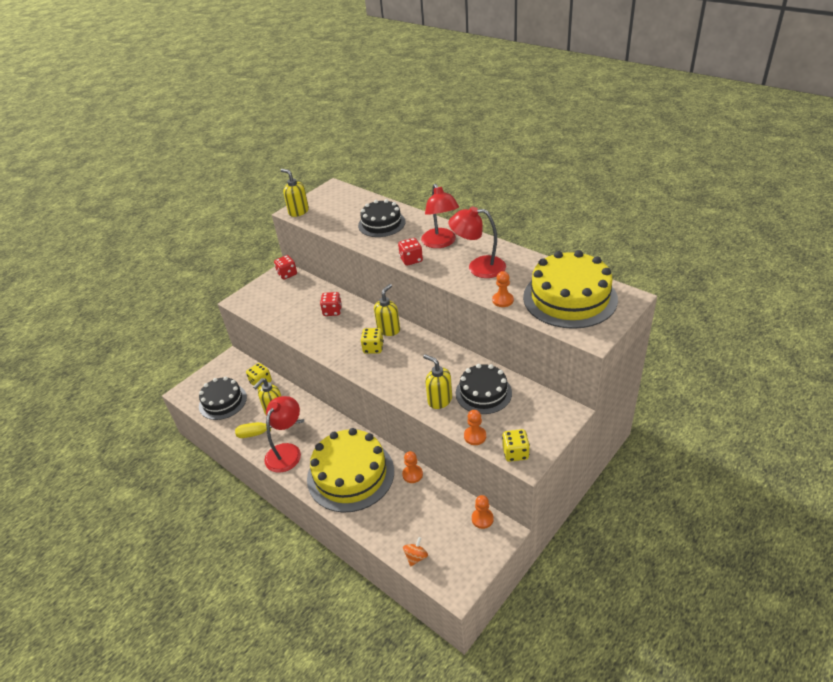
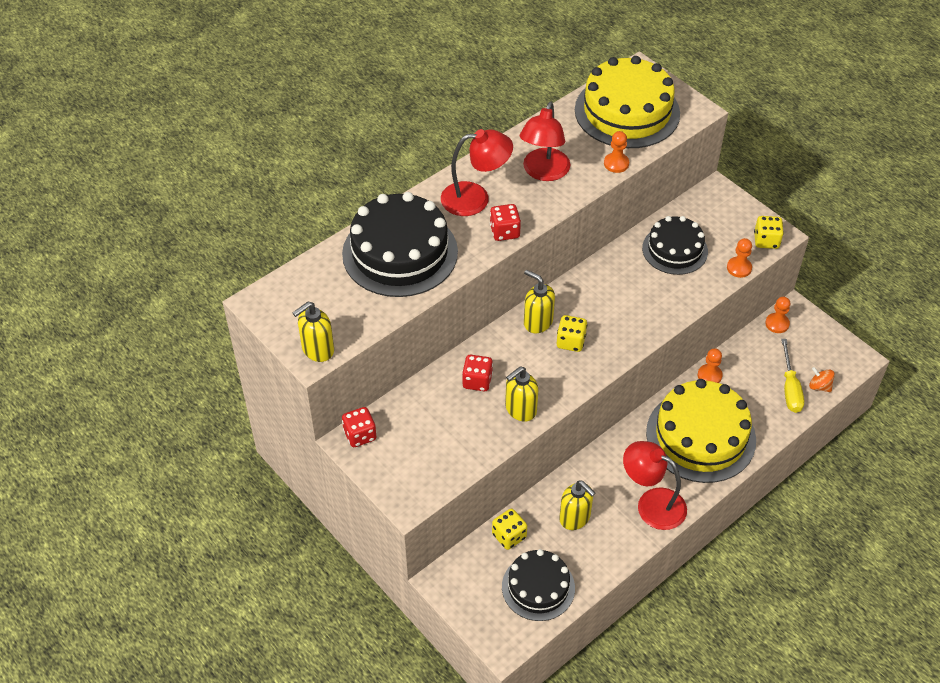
camera: 85 degrees left, 10 degrees up
yellow screwdriver [235,419,304,438] -> yellow screwdriver moved to [781,339,804,413]
black cake [358,199,406,237] -> black cake [342,192,458,297], size x1.62
yellow soap dispenser [423,354,452,409] -> yellow soap dispenser moved to [505,366,538,422]

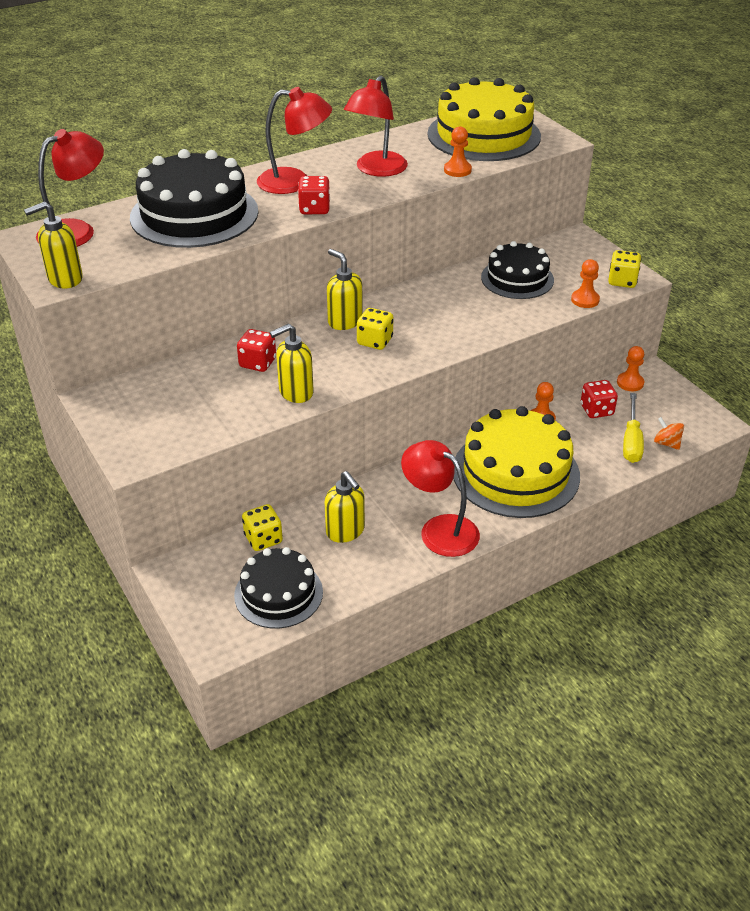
camera: 10 degrees right, 10 degrees down
red dice [342,407,377,447] -> red dice moved to [581,380,618,418]
none -> red lamp [36,129,104,247]

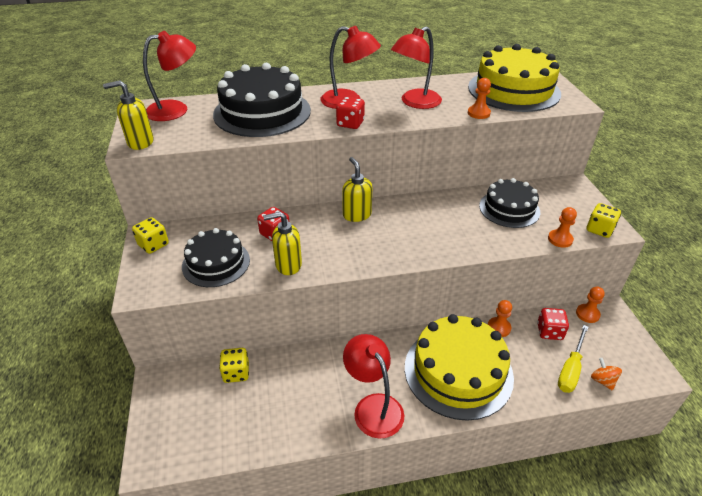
camera: 20 degrees right, 0 degrees up
black cake [234,547,323,629] -> black cake moved to [182,228,250,287]
yellow soap dispenser [324,471,365,543] -> none
yellow dice [357,308,393,350] -> yellow dice moved to [132,217,169,254]

